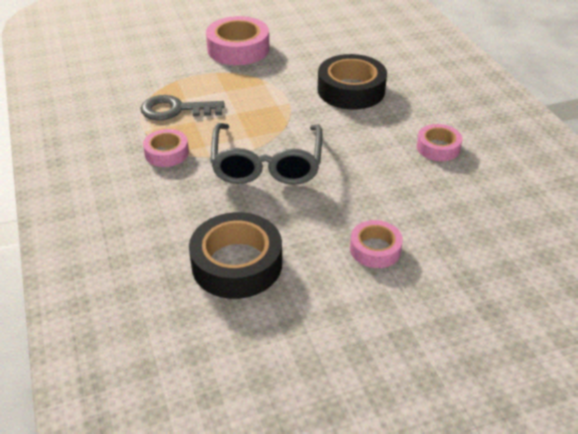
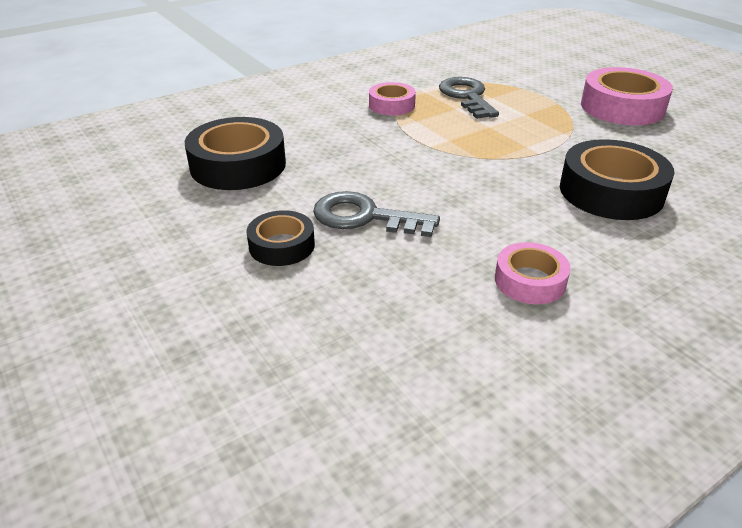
camera: 75 degrees right, 5 degrees down
grey glasses [210,123,322,185] -> none
pink tape [350,220,403,268] -> black tape [246,210,315,266]
none -> grey key [313,191,440,237]

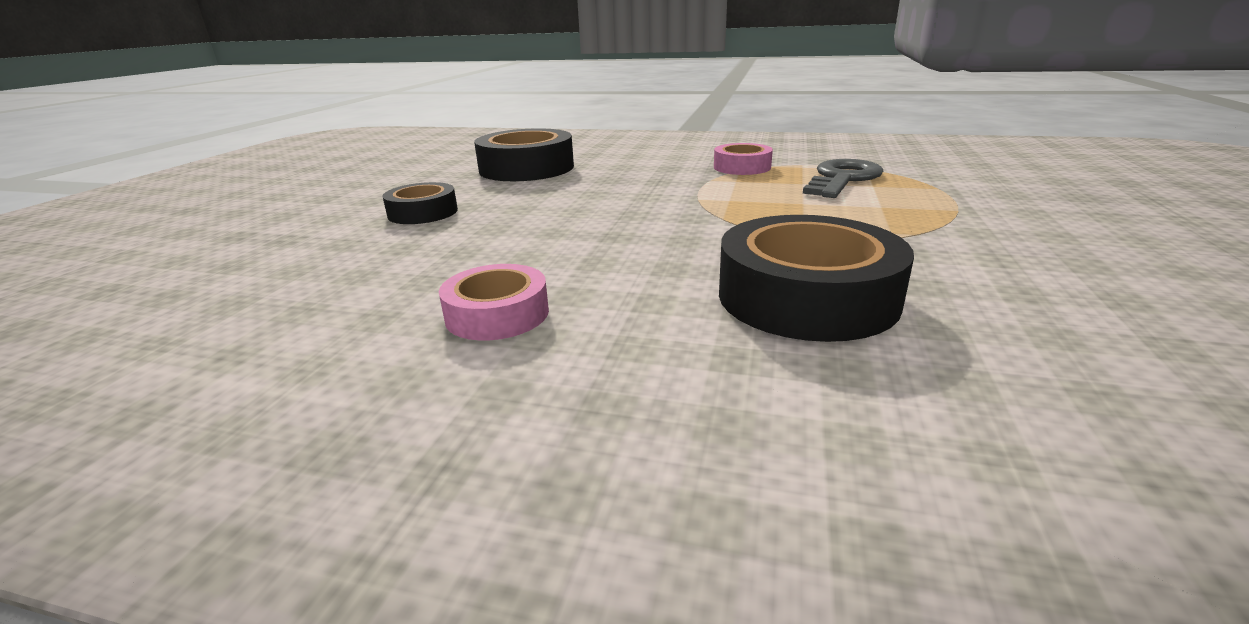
camera: 50 degrees right, 10 degrees down
grey key [313,191,440,237] -> none
pink tape [581,67,673,125] -> none

